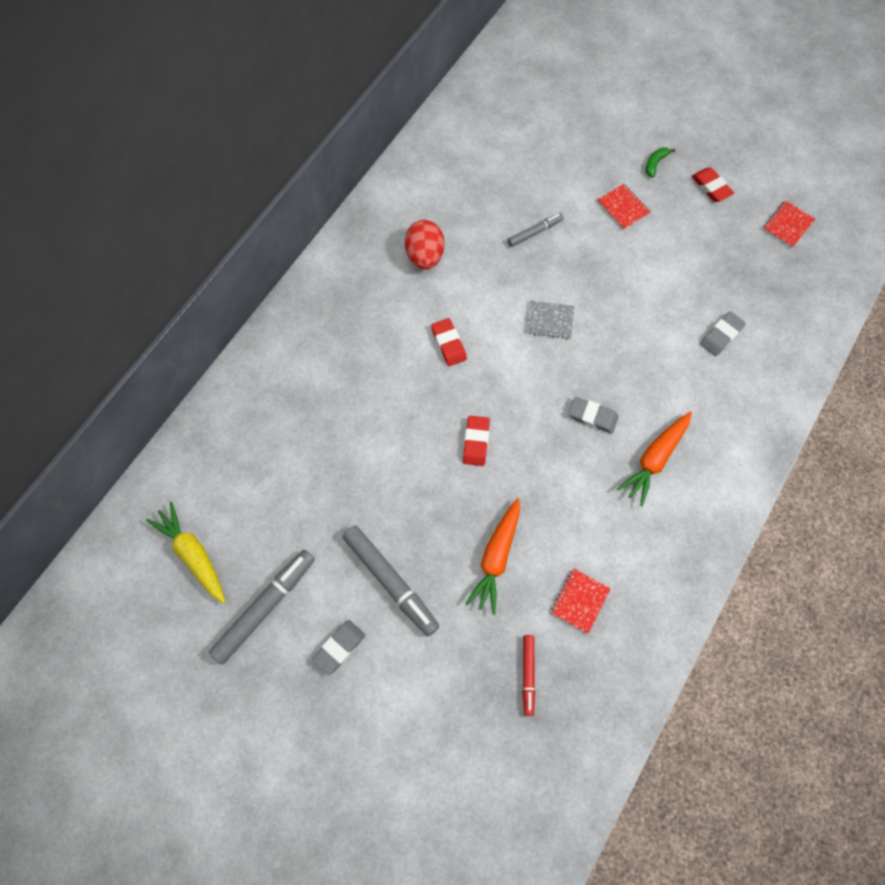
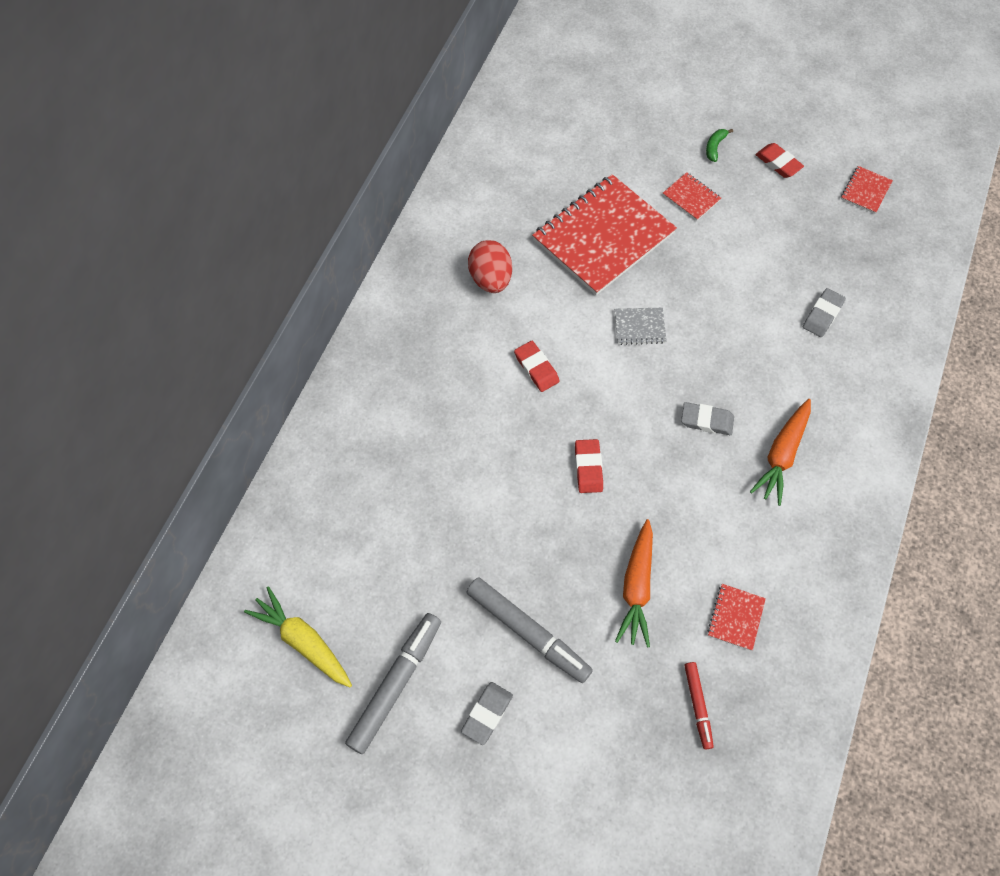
camera: 10 degrees left, 5 degrees down
grey marker [508,213,564,247] -> red notebook [532,174,677,295]

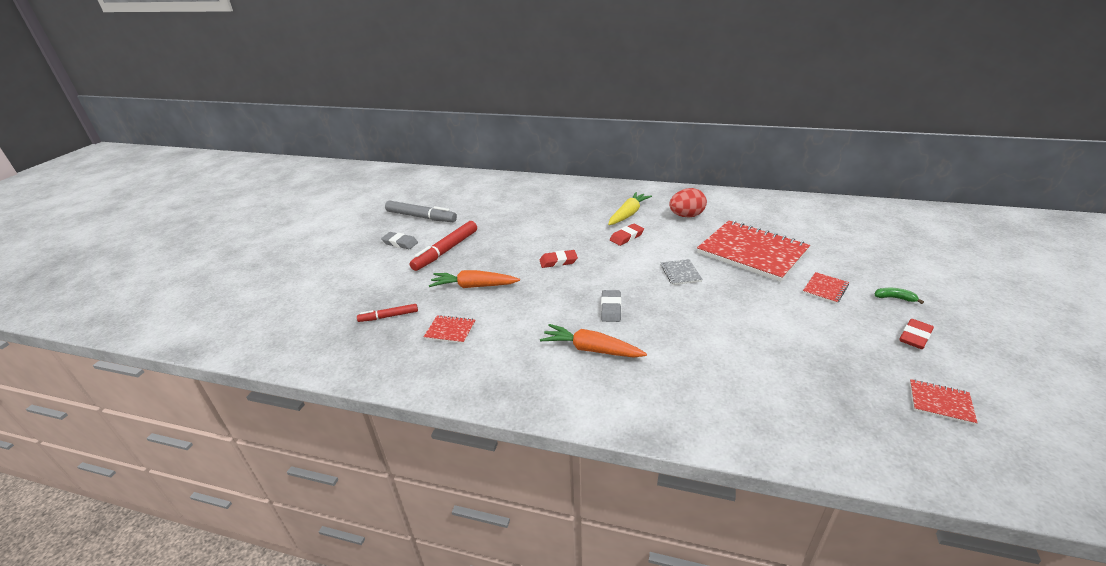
camera: 85 degrees right, 30 degrees down
yellow carrot [244,586,352,687] -> yellow carrot moved to [608,192,652,225]
grey marker [466,577,593,683] -> red marker [410,221,477,271]
grey eraser [803,288,846,337] -> none

